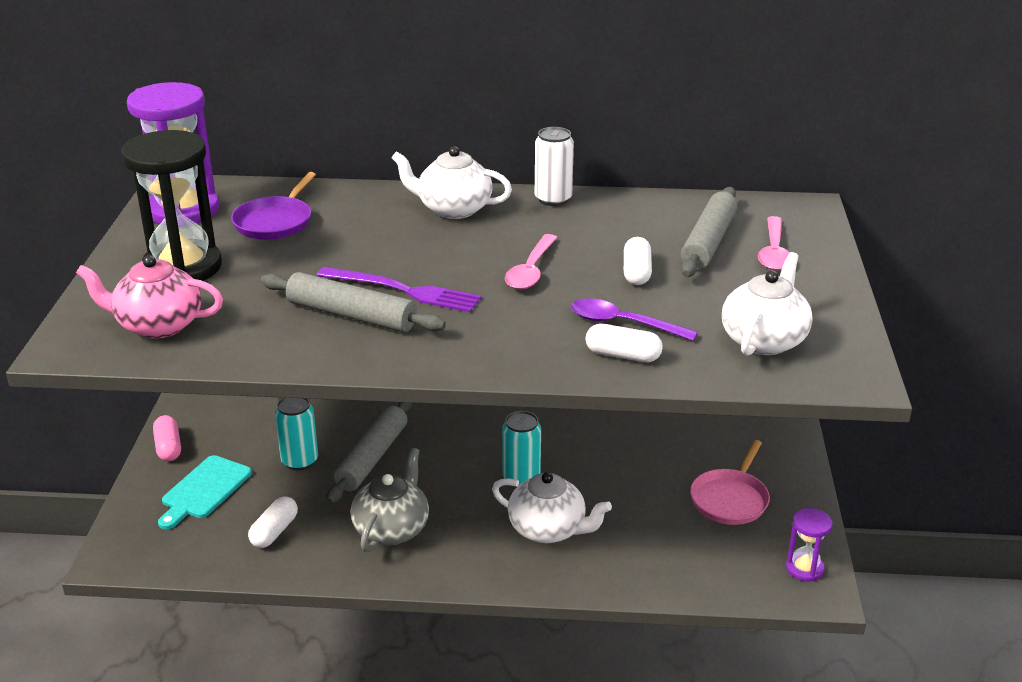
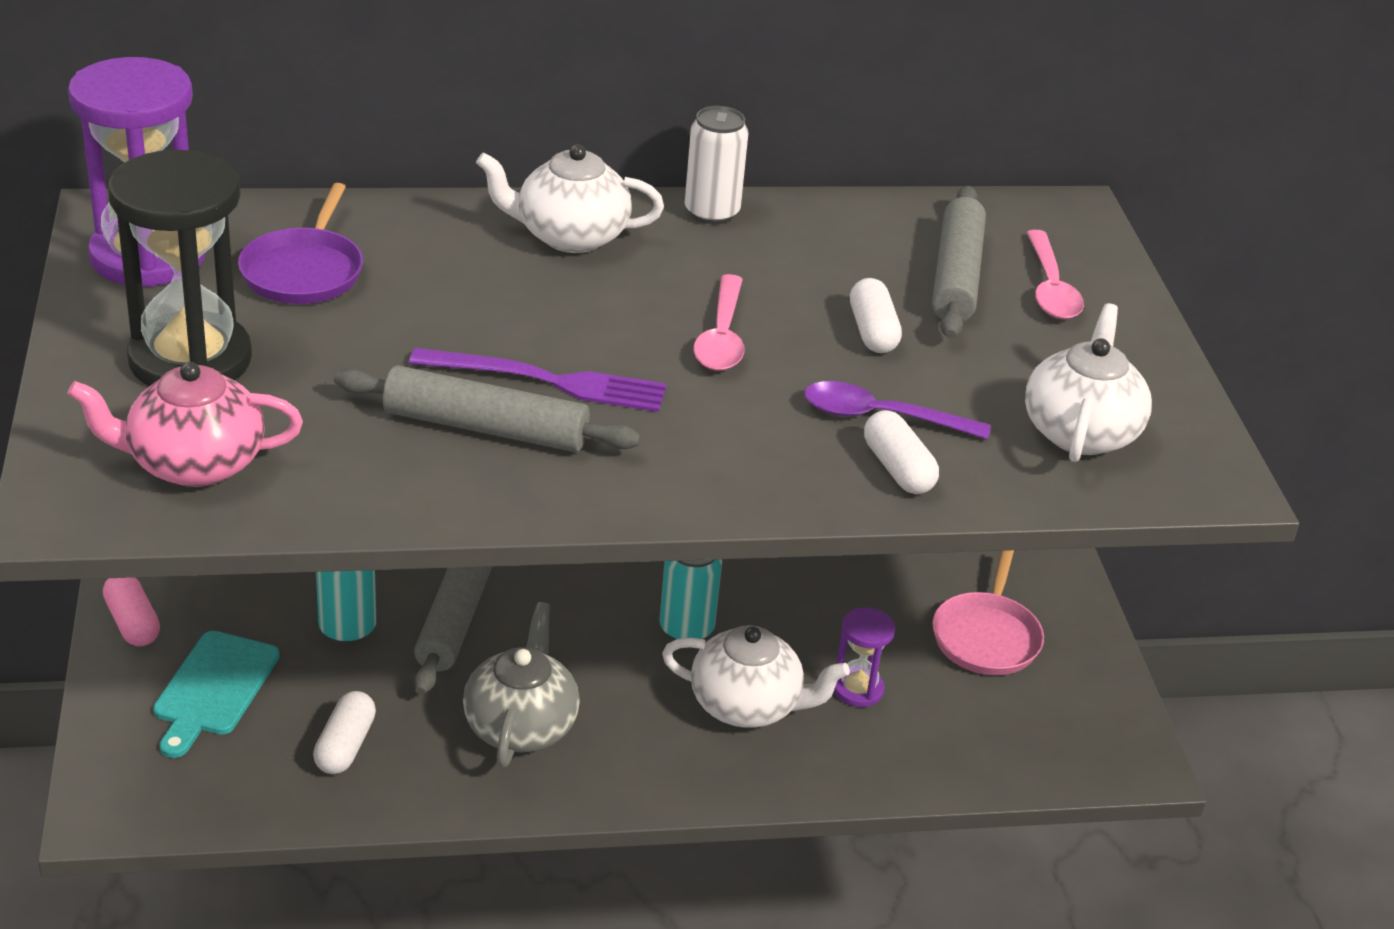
camera: 15 degrees left, 5 degrees up
white capsule [586,324,663,362] -> white capsule turned 60 degrees clockwise [864,410,939,494]
purple hourglass [786,508,833,581] -> purple hourglass moved to [834,607,895,707]

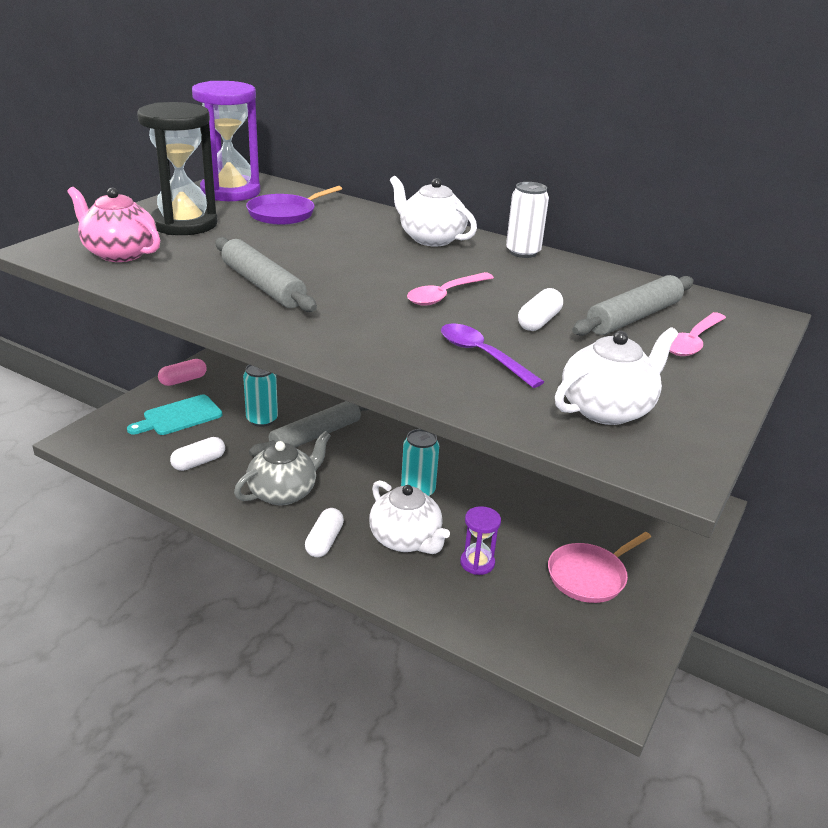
camera: 40 degrees right, 5 degrees down
pink capsule [103,578,160,646] -> pink capsule turned 45 degrees clockwise [158,359,207,386]
purple fork [409,348,667,412] -> none
white capsule [864,410,939,494] -> white capsule moved to [305,508,344,557]

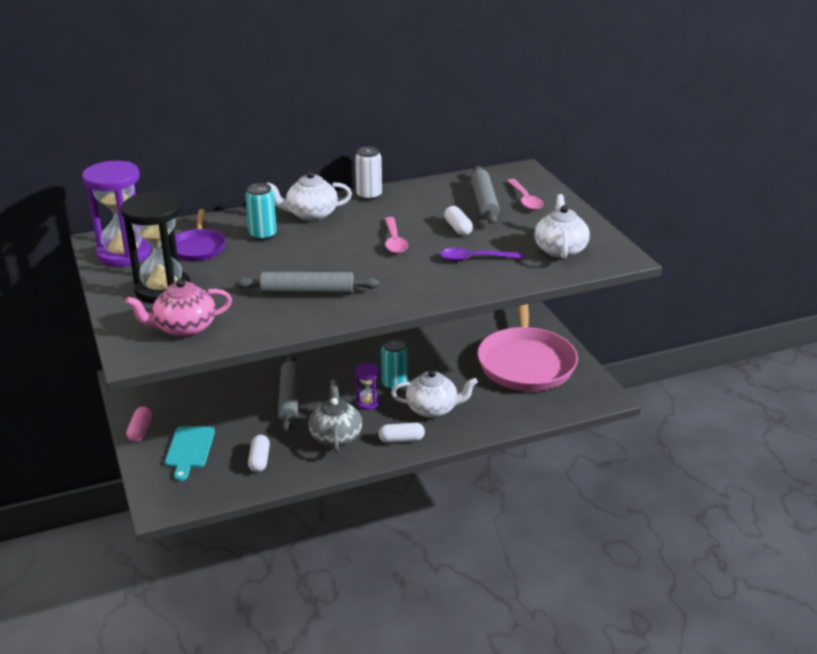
camera: 50 degrees left, 0 degrees up
turquoise can [243,365,278,427] -> turquoise can moved to [246,183,277,241]
white capsule [305,508,344,557] -> white capsule turned 60 degrees counterclockwise [379,423,425,443]
purple hourglass [460,506,501,575] -> purple hourglass moved to [355,363,380,410]
pink pan [548,532,651,603] -> pink pan [477,304,578,391], size x1.96

